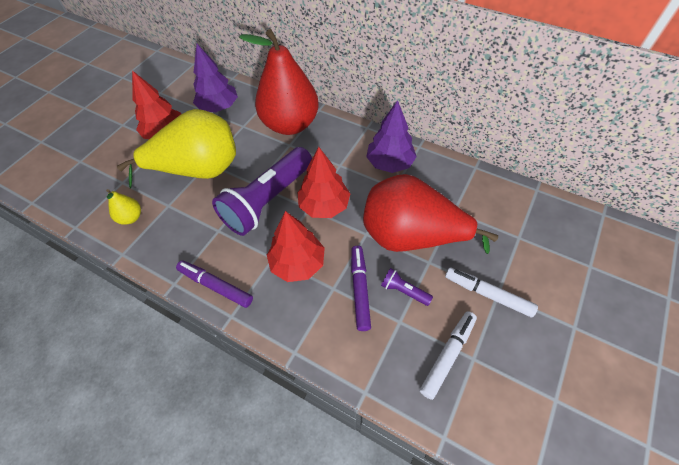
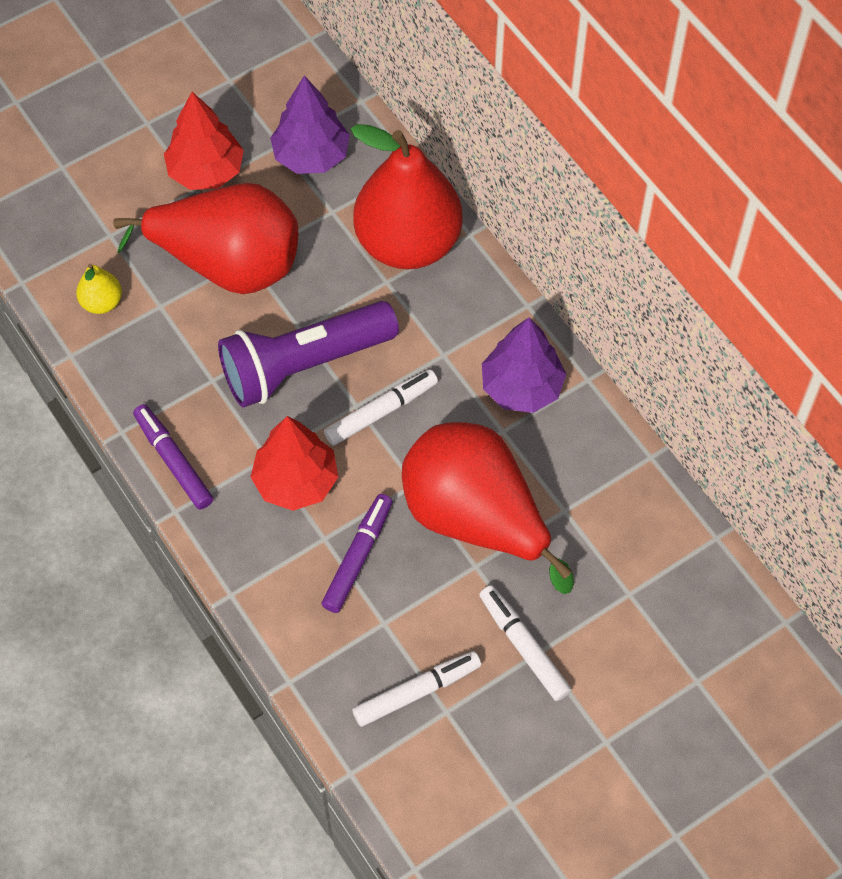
camera: 25 degrees right, 5 degrees up
yellow pear [117,109,236,189] -> red pear [113,183,298,294]
red tree [297,147,350,218] -> white marker [324,369,438,446]
purple flashlight [381,268,433,306] -> none

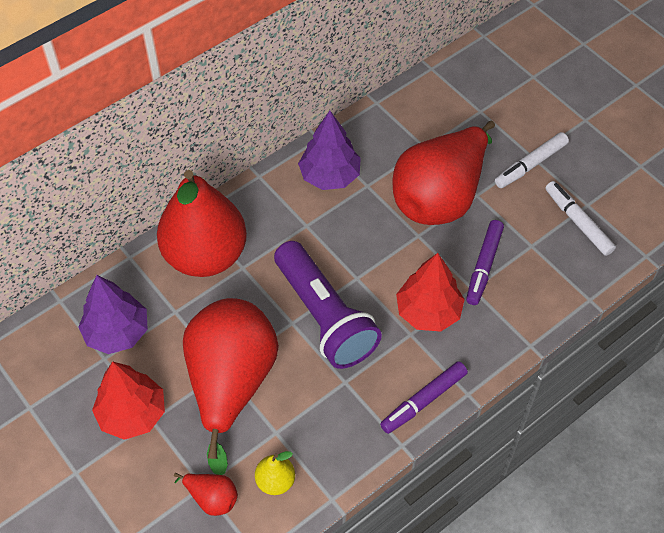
camera: 95 degrees left, 5 degrees down
purple marker [321,494,393,613] -> purple marker turned 90 degrees counterclockwise [466,220,504,305]
white marker [324,369,438,446] -> none
none -> red pear [174,473,238,516]

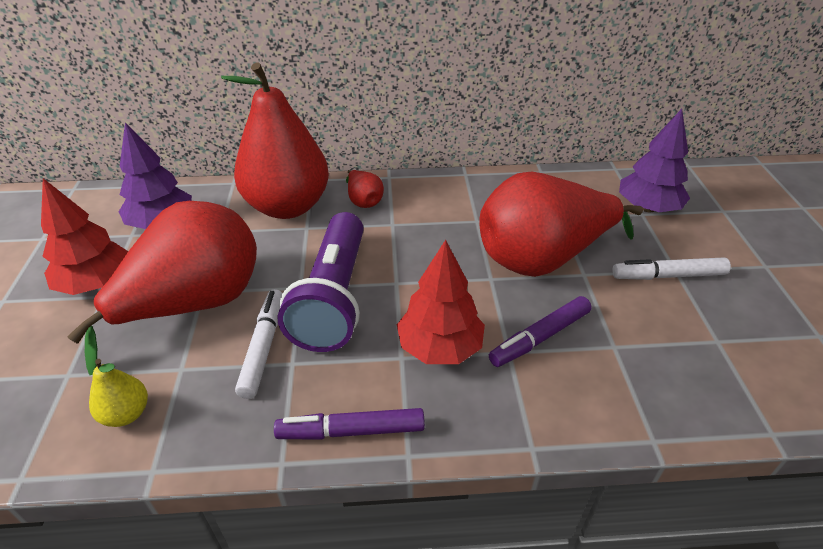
camera: 35 degrees right, 15 degrees down
red pear [174,473,238,516] -> red pear moved to [346,170,384,208]
purple tree [298,111,361,190] -> purple tree moved to [619,109,690,213]
white marker [545,181,616,256] -> white marker moved to [235,289,283,399]

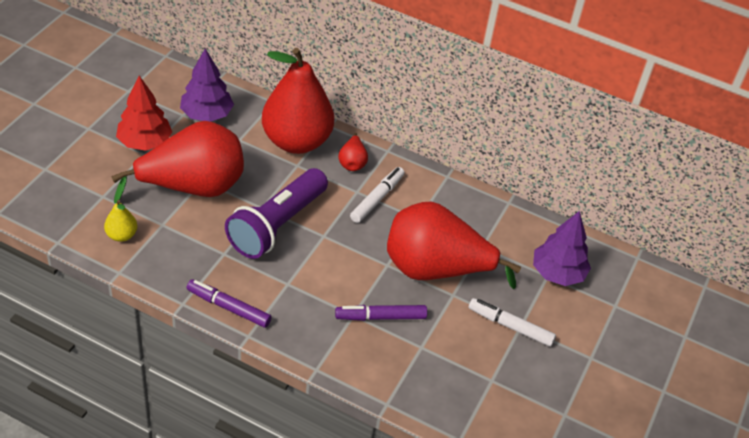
camera: 25 degrees right, 5 degrees up
white marker [235,289,283,399] -> white marker moved to [350,167,405,223]
red tree [397,240,485,364] -> none

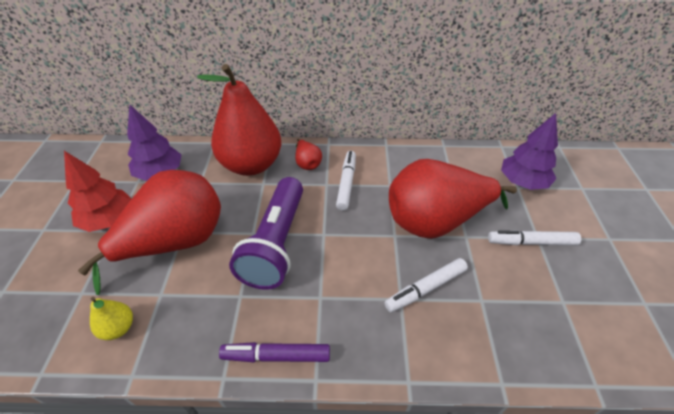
camera: 20 degrees left, 0 degrees up
purple marker [335,305,427,321] -> white marker [384,258,468,312]

